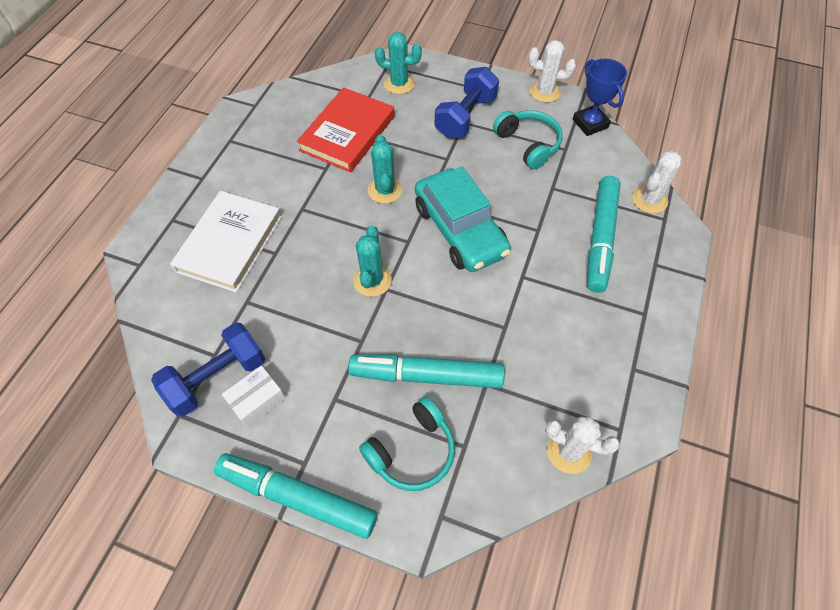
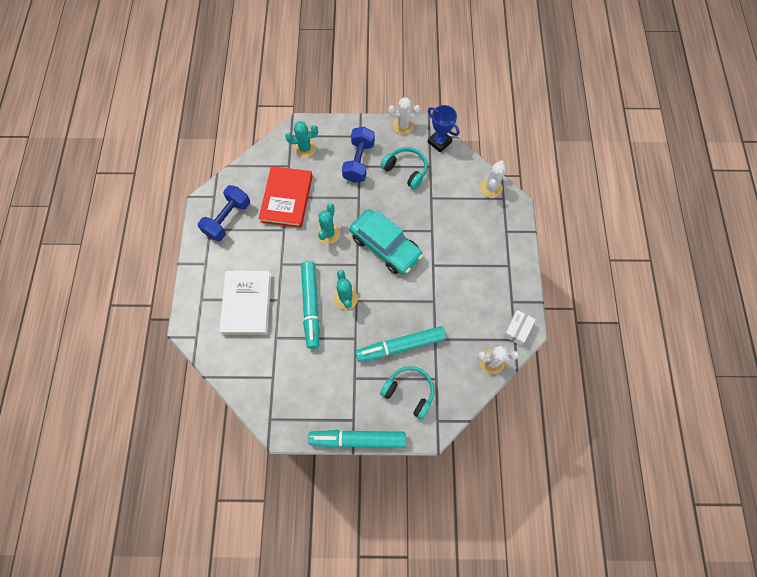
camera: 20 degrees left, 10 degrees up
blue dumbbell [151,322,265,417] -> blue dumbbell moved to [198,185,250,241]
white box [222,366,286,427] -> white box moved to [503,310,536,345]
turquoise headphones [359,397,455,491] -> turquoise headphones turned 90 degrees counterclockwise [380,366,434,420]
turquoise cactus [368,134,403,204] -> turquoise cactus turned 45 degrees clockwise [317,204,340,244]
turquoise marker [587,176,621,293] -> turquoise marker moved to [301,261,320,349]

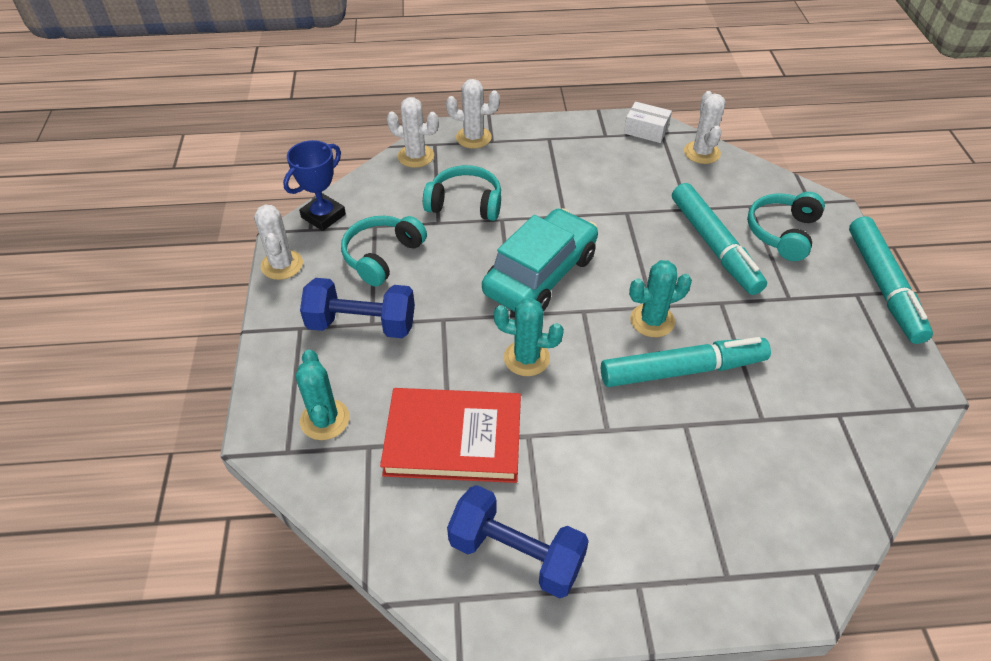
camera: 95 degrees left, 20 degrees down
white book [219,271,272,335] -> none
none -> turquoise headphones [423,165,501,221]
none -> white cactus [446,79,500,148]

